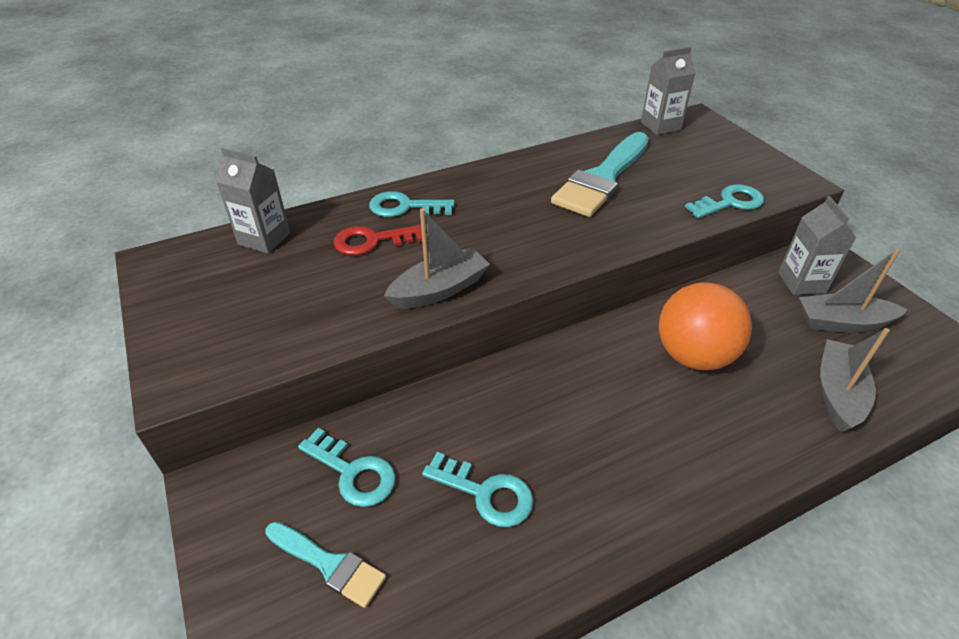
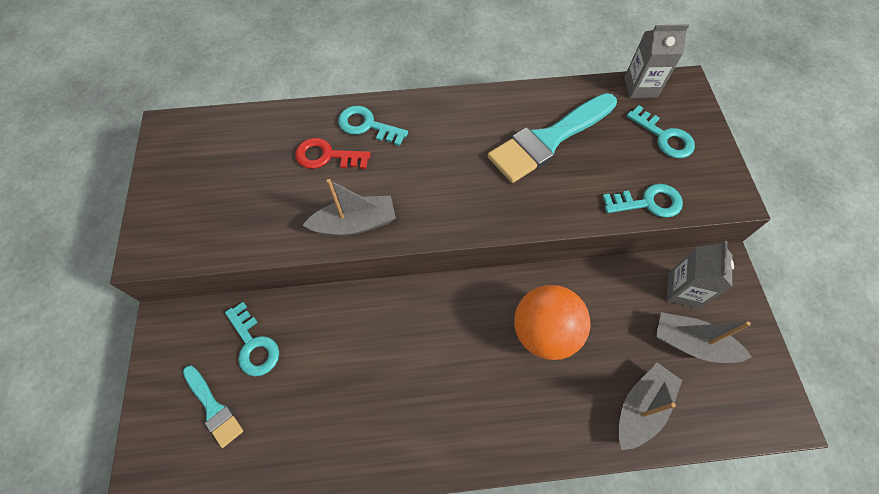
camera: 20 degrees right, 20 degrees up
grey carton [216,148,290,254] -> none
turquoise key [422,452,534,527] -> turquoise key moved to [627,105,695,158]

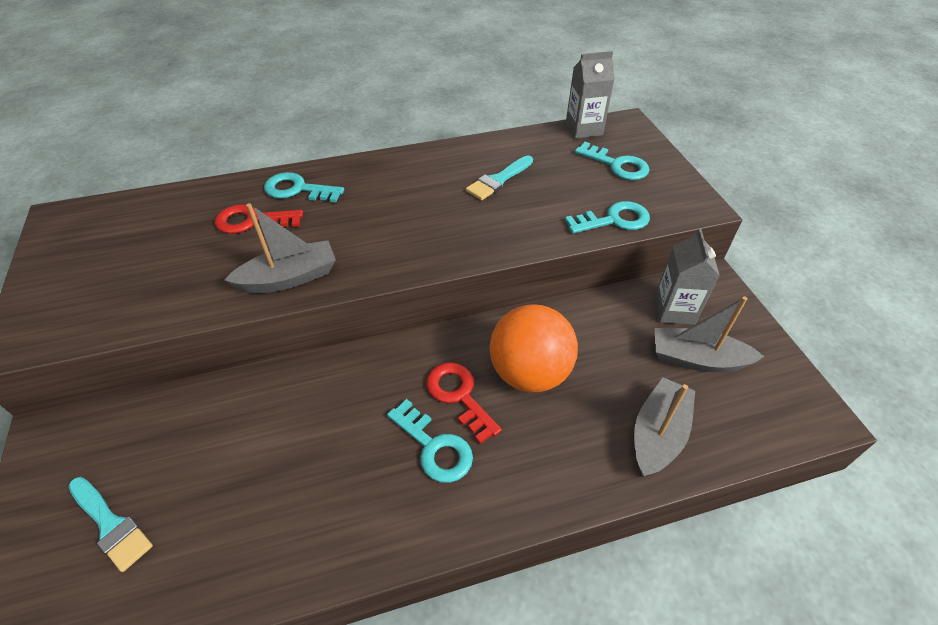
camera: 10 degrees left, 15 degrees down
turquoise key [225,302,279,376] -> turquoise key moved to [387,399,473,483]
turquoise brush [488,93,617,183] -> turquoise brush [466,155,533,200], size x0.53
none -> red key [426,362,502,444]

